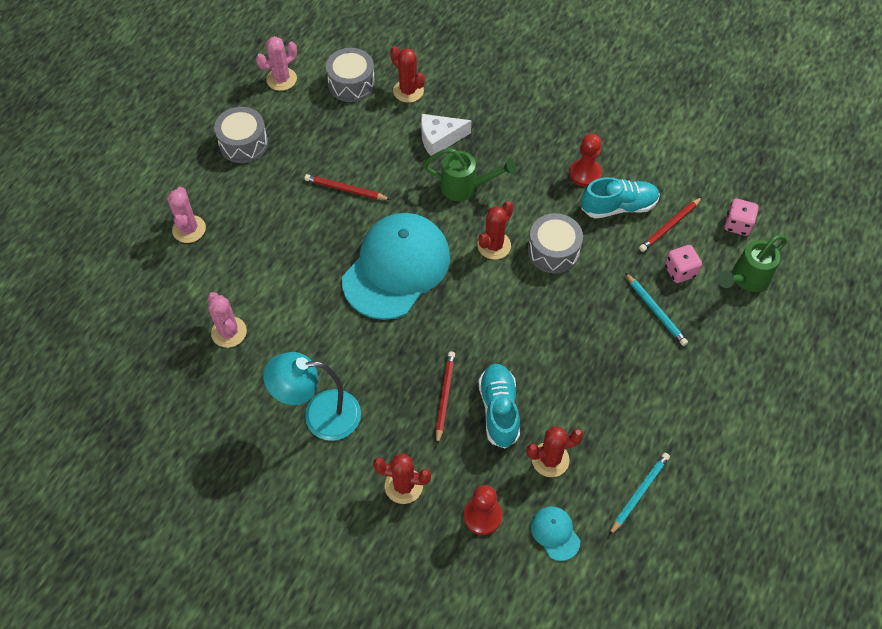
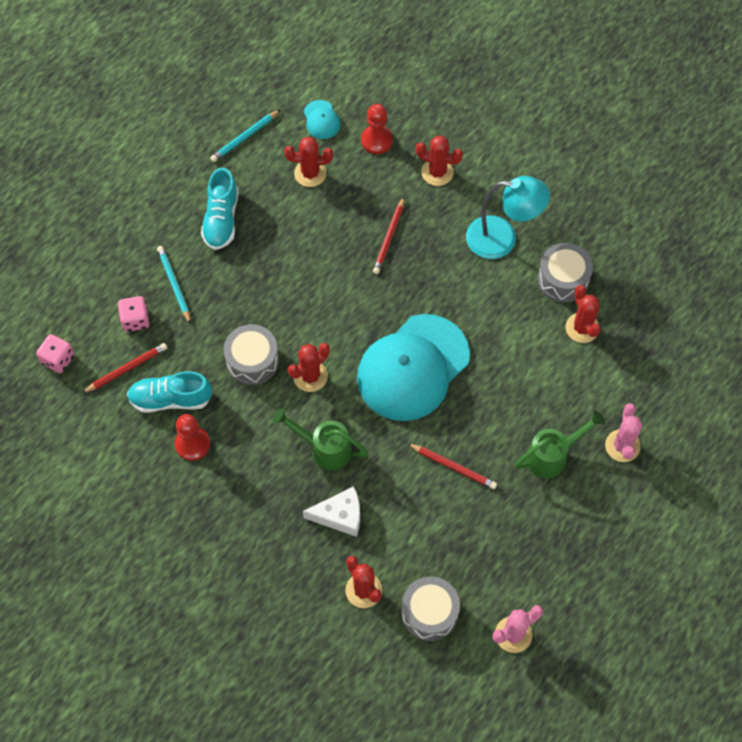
camera: 170 degrees left, 5 degrees up
pink cactus [208,292,247,348] -> red cactus [566,285,601,343]
grey drum [214,107,268,163] -> grey drum moved to [538,243,593,302]
turquoise shoe [479,364,520,448] -> turquoise shoe moved to [201,168,239,250]
green watering can [718,234,787,292] -> green watering can moved to [515,410,606,478]

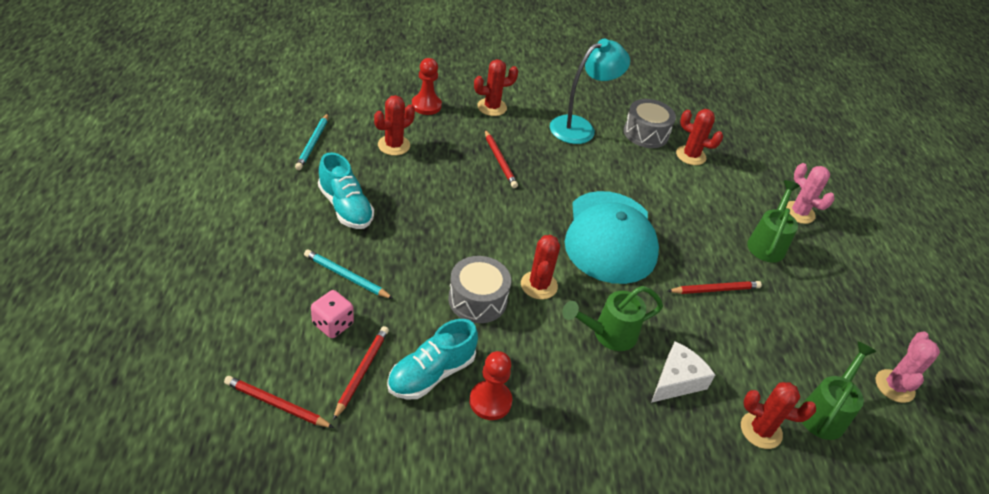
camera: 45 degrees left, 20 degrees down
pink dice [36,334,74,373] -> red pencil [224,376,334,428]
turquoise cap [304,100,341,139] -> none
grey drum [401,577,460,641] -> green watering can [800,341,877,440]

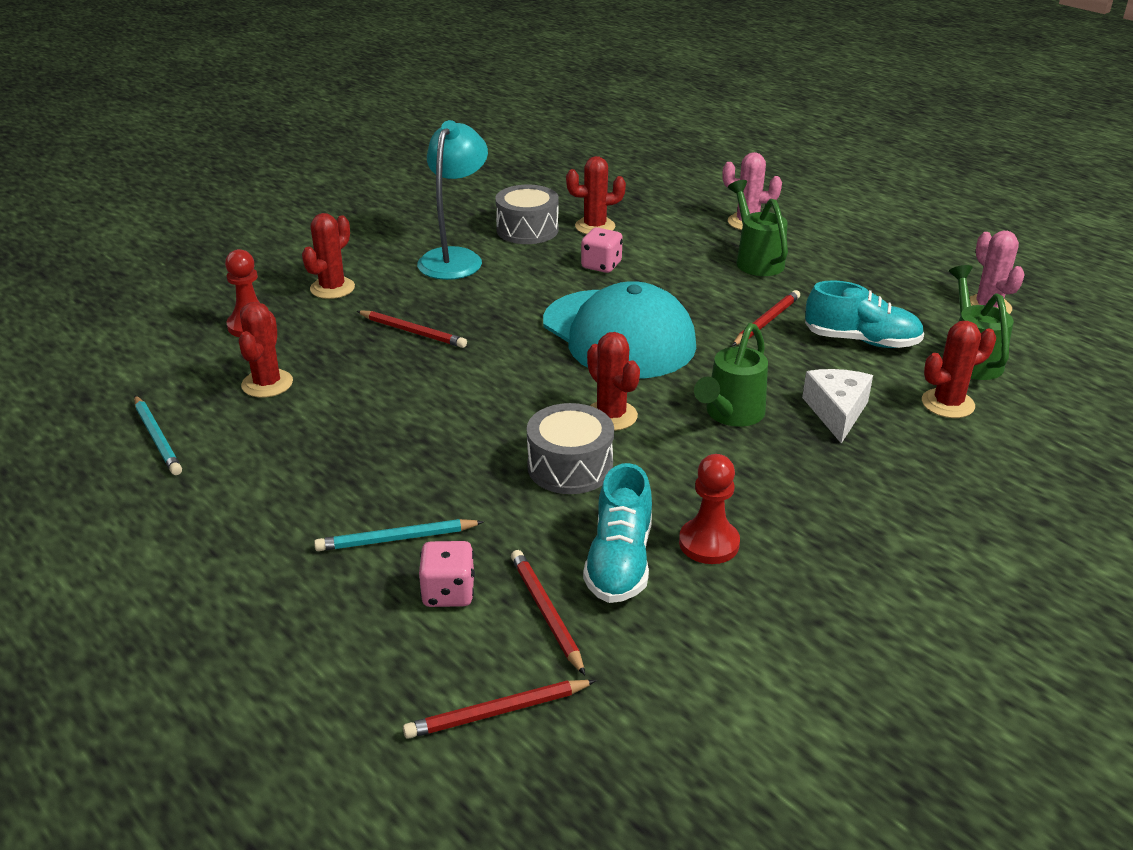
camera: 35 degrees left, 10 degrees down
turquoise shoe [318,152,374,229] -> turquoise shoe moved to [805,280,924,348]
none -> pink dice [581,227,623,273]

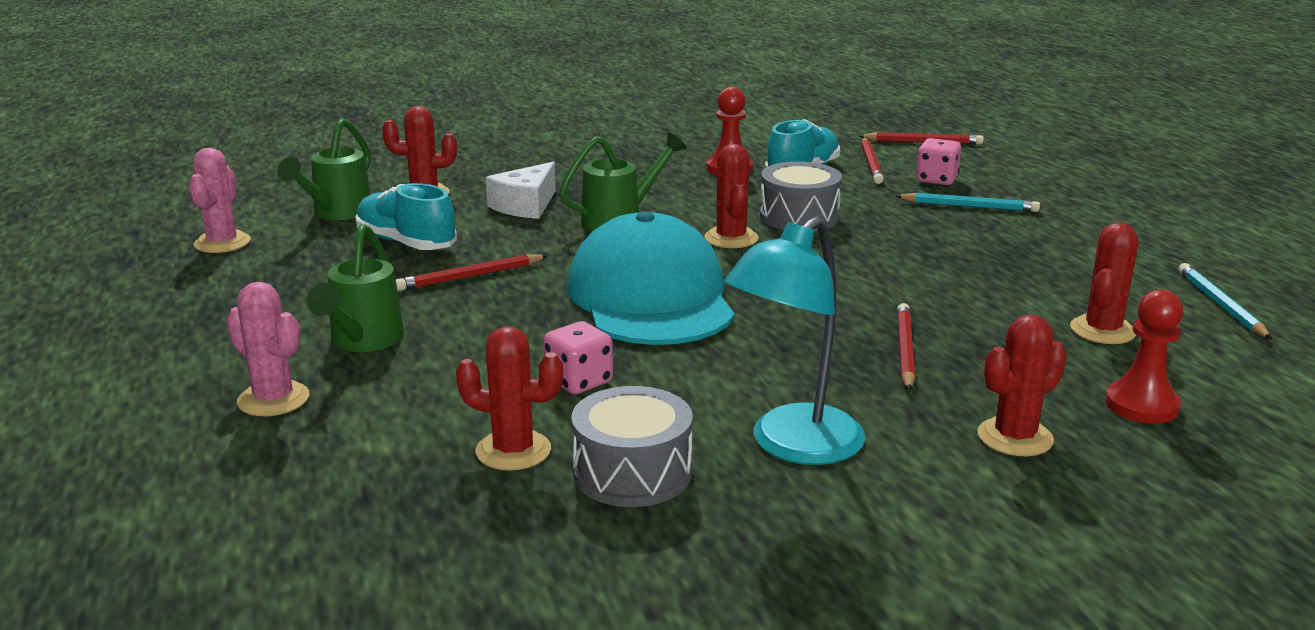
camera: 155 degrees left, 10 degrees down
red pencil [357,310,467,348] -> red pencil turned 45 degrees clockwise [897,303,915,391]

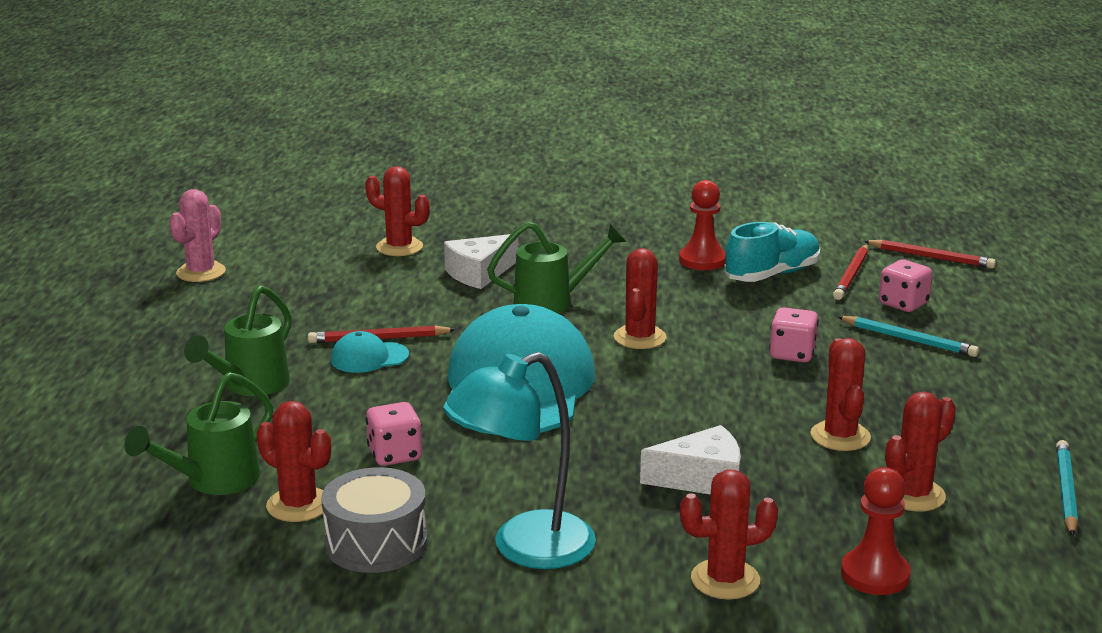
camera: 20 degrees right, 0 degrees up
pink cactus [226,282,309,416] -> none
green watering can [277,118,371,220] -> green watering can moved to [124,372,273,495]
turquoise shoe [355,183,457,250] -> none
grey drum [760,162,842,231] -> none
red pencil [897,303,915,391] -> white cheese [640,425,741,495]
none -> turquoise cap [331,331,409,373]
none -> pink dice [769,307,819,362]
none -> red cactus [811,338,871,451]

